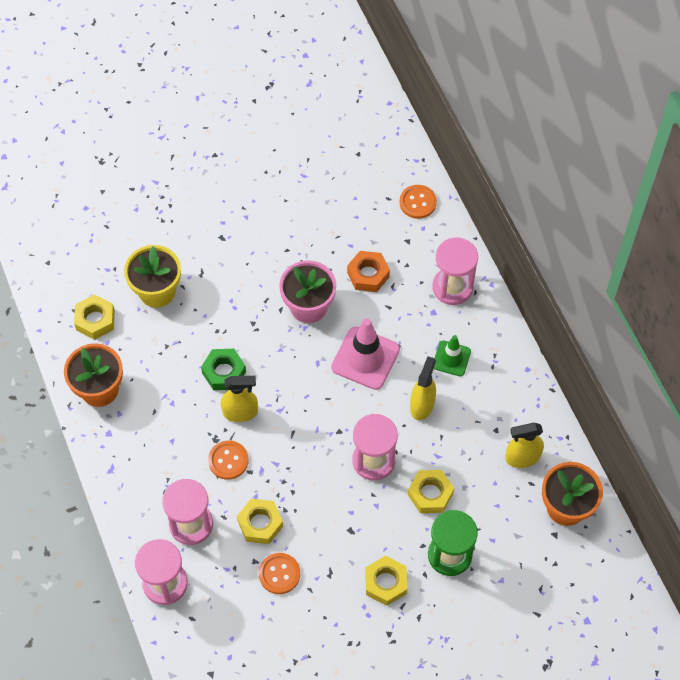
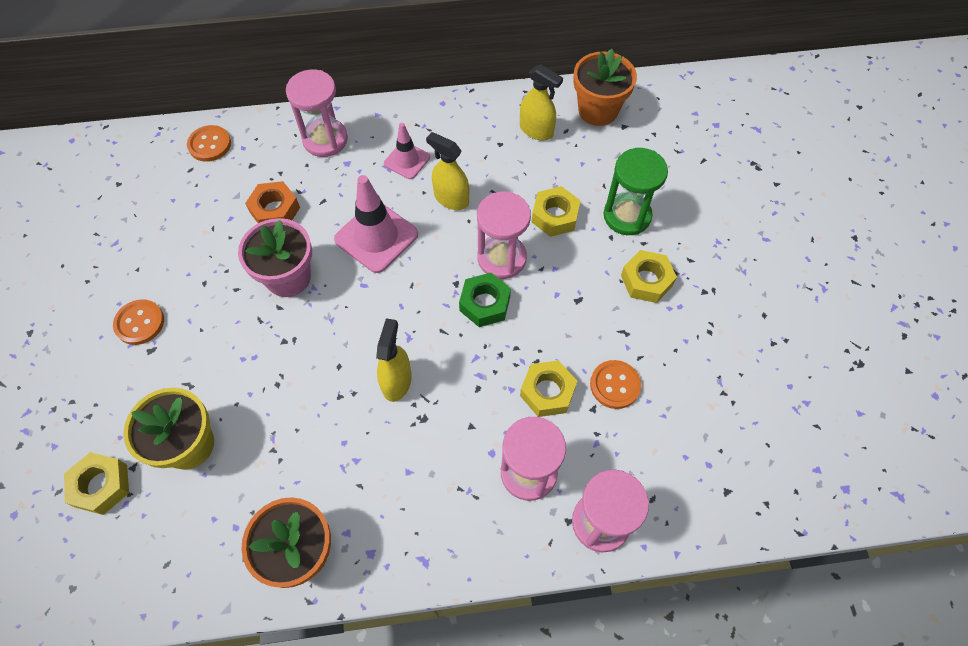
camera: 75 degrees left, 0 degrees up
yellow nut [74,294,115,340] -> yellow nut moved to [64,452,129,515]
green nut [201,349,246,390] -> green nut moved to [459,273,511,327]
orange button [208,441,249,480] -> orange button moved to [113,299,164,345]
green traffic cone [434,335,471,377] -> pink traffic cone [384,123,430,179]
yellow spray bottle [505,423,544,468] -> yellow spray bottle turned 60 degrees counterclockwise [520,64,563,141]

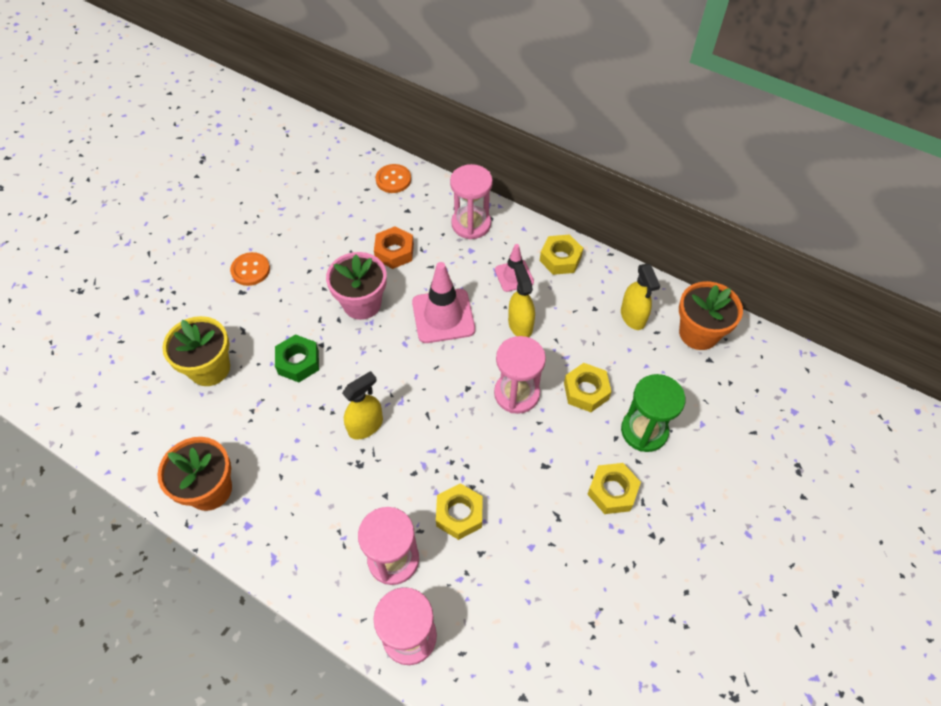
camera: 40 degrees right, 5 degrees down
yellow nut [64,452,129,515] -> yellow nut moved to [540,234,583,275]
green nut [459,273,511,327] -> green nut moved to [275,334,319,382]
orange button [590,360,641,409] -> none

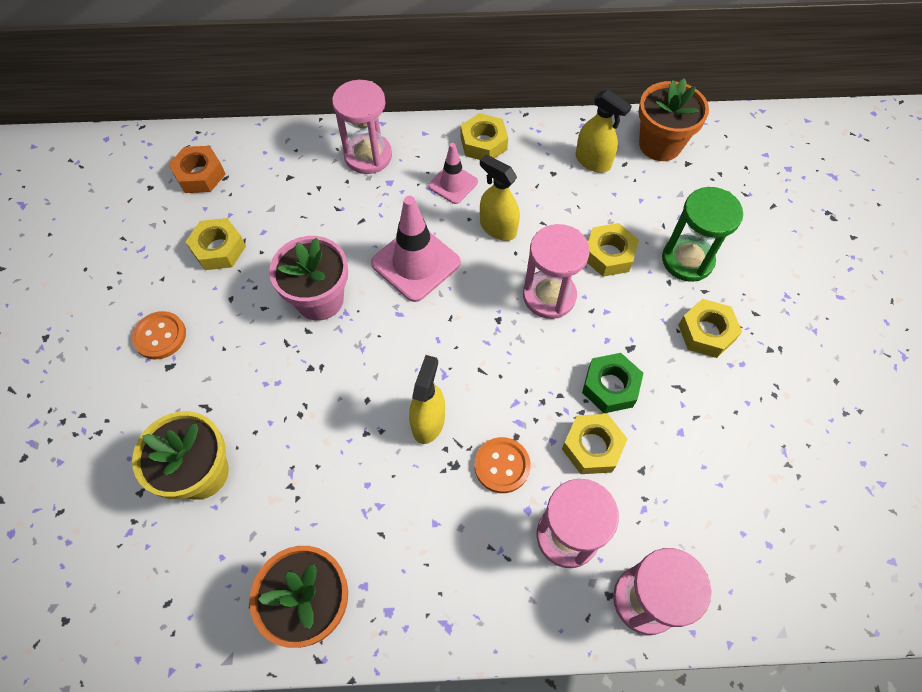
camera: 35 degrees left, 5 degrees up
green nut [275,334,319,382] -> green nut moved to [582,353,643,413]
orange nut [374,226,414,269] -> orange nut moved to [168,146,225,193]
orange button [376,164,411,193] -> orange button moved to [474,437,530,493]
none -> yellow nut [185,218,246,270]

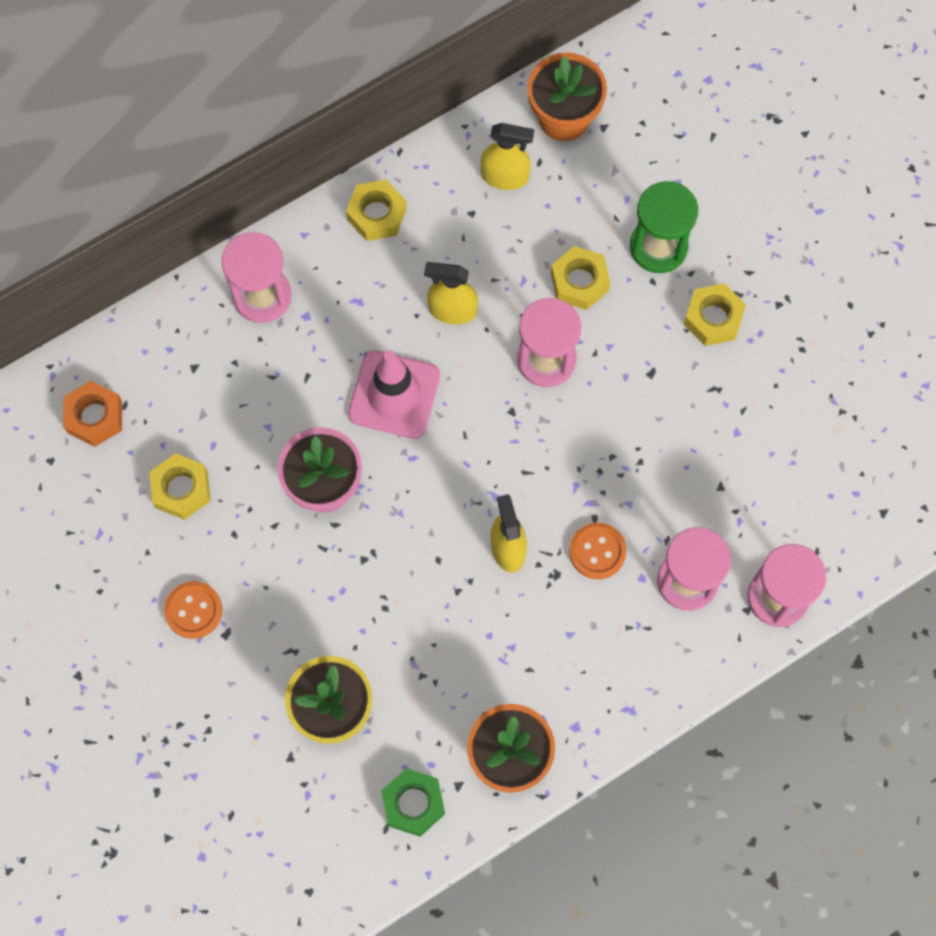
camera: 30 degrees left, 10 degrees up
pink traffic cone [428,143,478,204] -> none
yellow nut [562,414,628,474] -> none
green nut [582,353,643,413] -> green nut moved to [381,768,445,837]

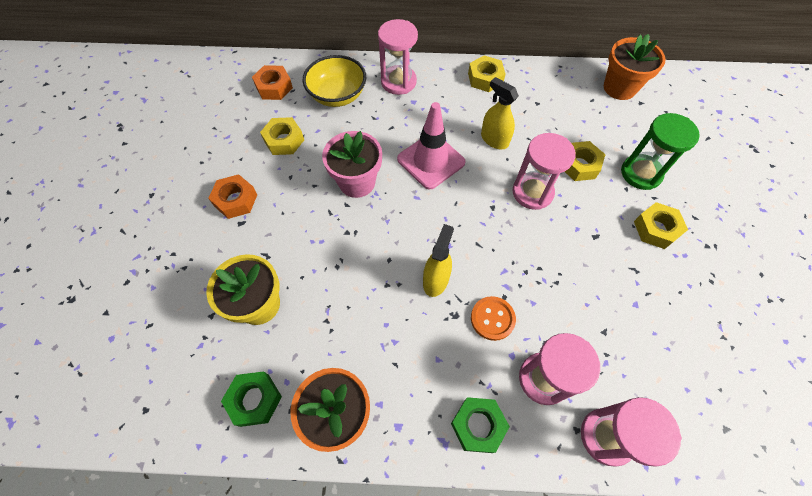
camera: 35 degrees right, 10 degrees down
orange button [164,581,222,639] -> orange nut [208,174,257,219]
yellow spray bottle [481,123,534,190] -> none
none -> yellow bowl [303,55,366,107]
none -> green nut [451,397,510,453]

